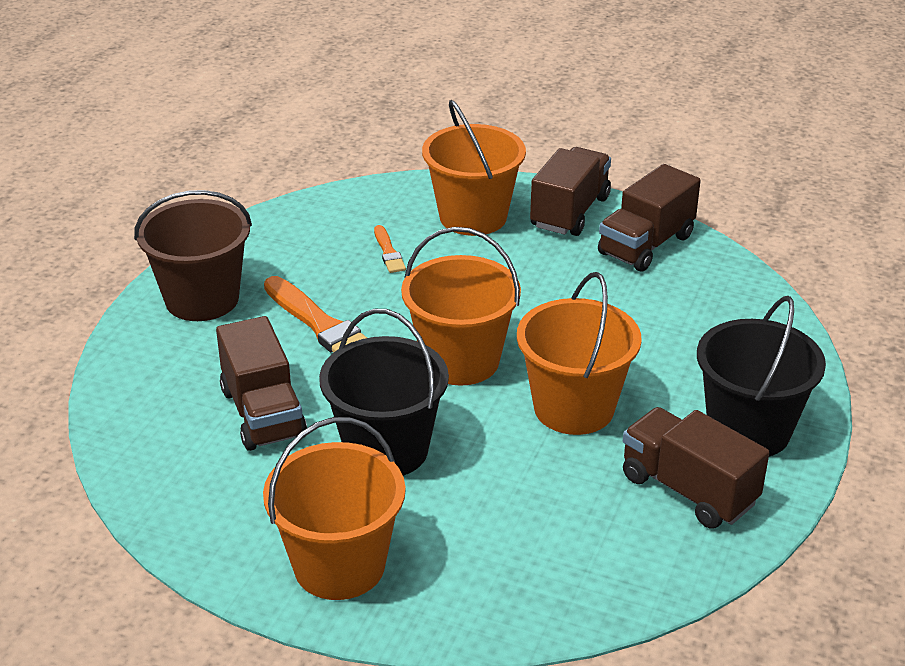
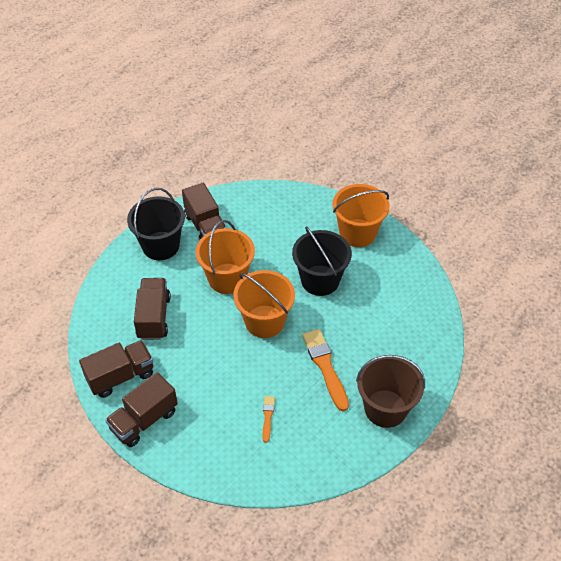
camera: 160 degrees left, 15 degrees up
brown truck [216,316,307,451] -> brown truck moved to [134,278,171,340]
orange bucket [422,100,526,236] -> none

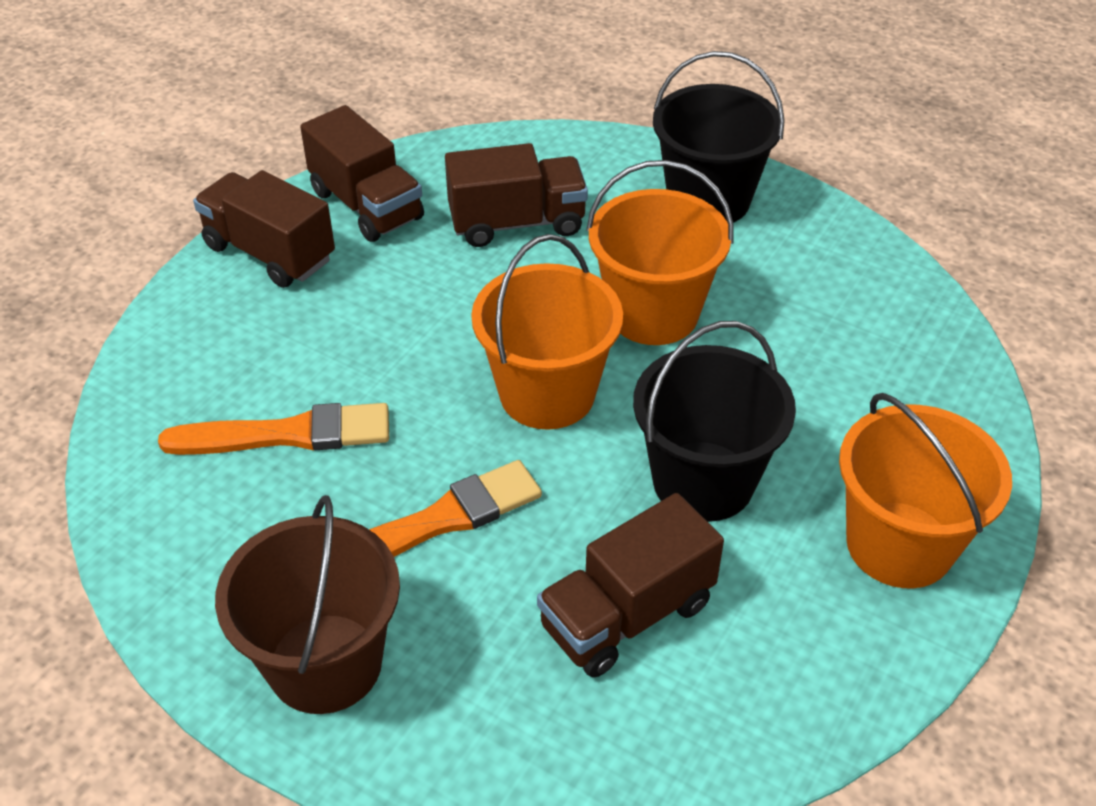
camera: 80 degrees right, 5 degrees down
brown truck [182,182,227,240] -> brown truck moved to [537,493,724,678]
orange brush [262,396,275,443] -> orange brush [158,403,389,455], size x1.95

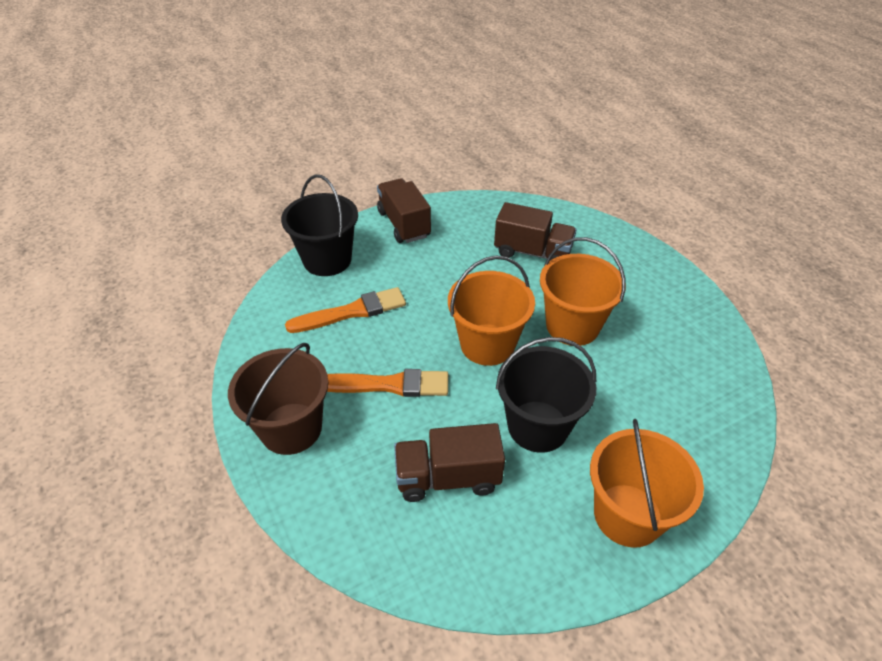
camera: 30 degrees right, 0 degrees up
orange brush [158,403,389,455] -> orange brush turned 45 degrees counterclockwise [285,287,406,333]
brown truck [300,105,424,242] -> none
black bucket [653,51,785,223] -> black bucket moved to [281,175,358,276]

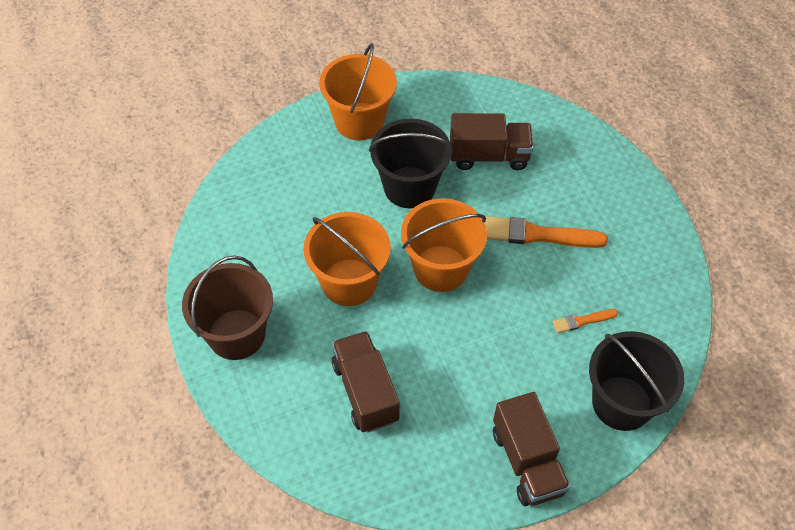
camera: 175 degrees left, 10 degrees up
brown bucket [228,343,328,455] -> brown bucket moved to [182,255,273,360]
orange brush [285,287,406,333] -> orange brush [553,309,618,333], size x0.51
brown truck [494,202,577,260] -> brown truck turned 45 degrees clockwise [332,331,400,432]

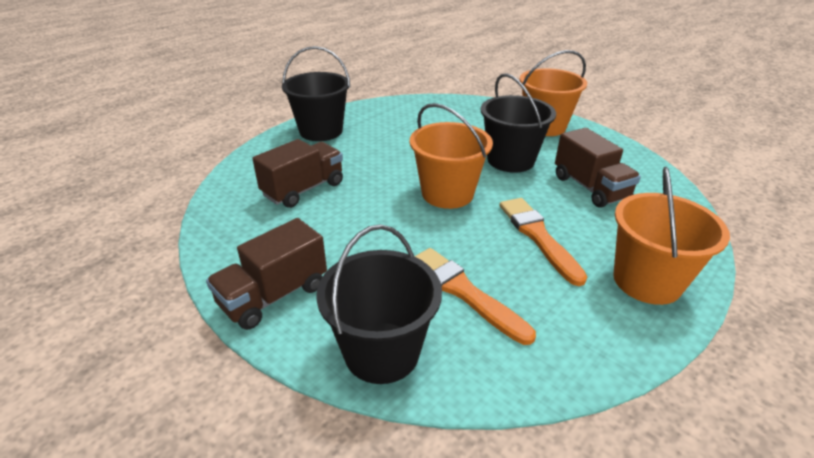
camera: 65 degrees right, 20 degrees down
brown bucket [182,255,273,360] -> black bucket [282,46,351,141]
orange bucket [303,212,391,306] -> orange bucket moved to [613,167,730,305]
orange brush [553,309,618,333] -> orange brush [414,248,536,345], size x1.95

